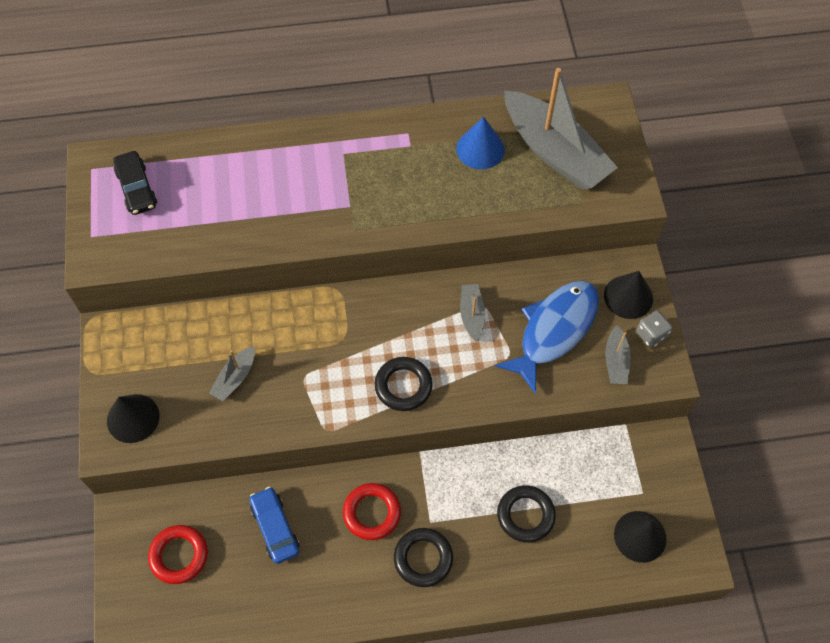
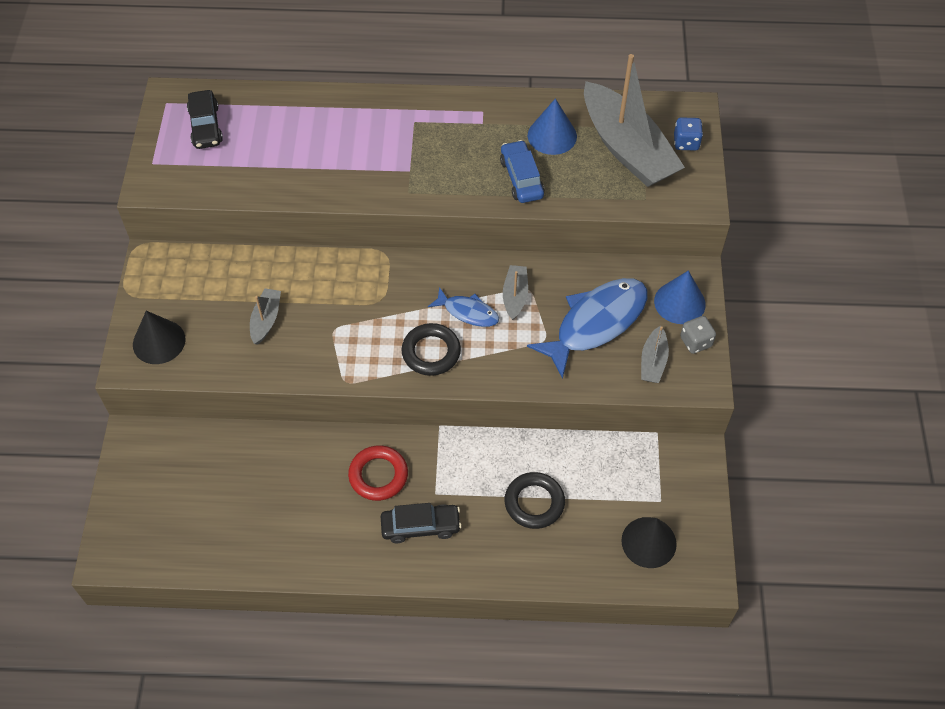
camera: 10 degrees right, 5 degrees down
red ring [148,525,208,584] -> none
grey boat [209,346,255,401] -> grey boat turned 150 degrees clockwise [250,288,281,345]
blue car [249,487,299,564] -> blue car moved to [500,140,544,203]
black ring [394,528,453,587] -> black car [381,503,462,543]
black cone [604,271,653,319] -> blue cone [654,271,706,324]
none -> blue fish [428,287,499,327]
none -> blue dice [674,117,703,151]

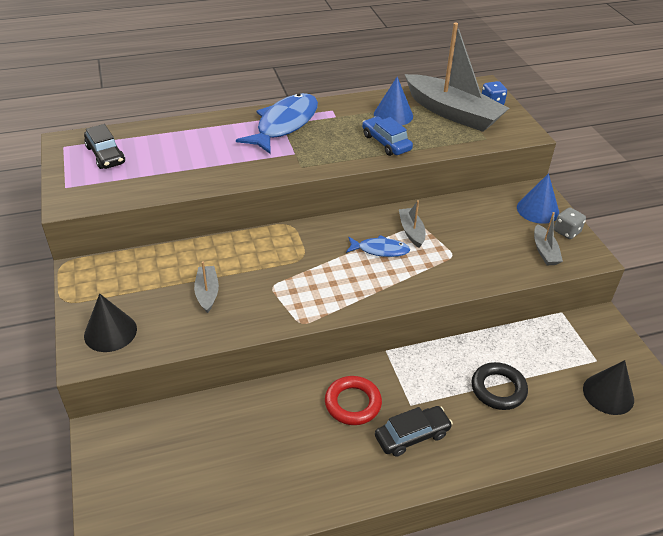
camera: 20 degrees left, 15 degrees down
black ring [402,323,461,376] -> none
blue fish [527,278,648,379] -> blue fish moved to [236,93,318,154]

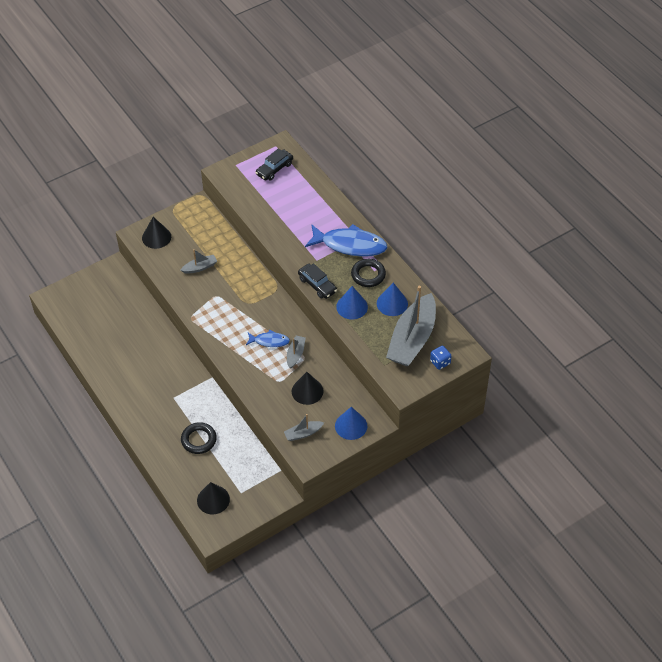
camera: 75 degrees right, 10 degrees up
red ring [325,376,382,425] -> none
blue fish [346,235,410,257] -> blue fish turned 75 degrees counterclockwise [246,330,290,347]
blue car [362,116,413,156] -> blue cone [336,286,368,320]
black car [375,406,453,457] -> black car moved to [298,263,337,299]
grey boat [399,200,426,248] -> grey boat turned 45 degrees counterclockwise [287,336,306,369]
grey dice [554,207,586,239] -> none
none -> black cone [292,372,324,405]
none -> black ring [351,259,386,287]

